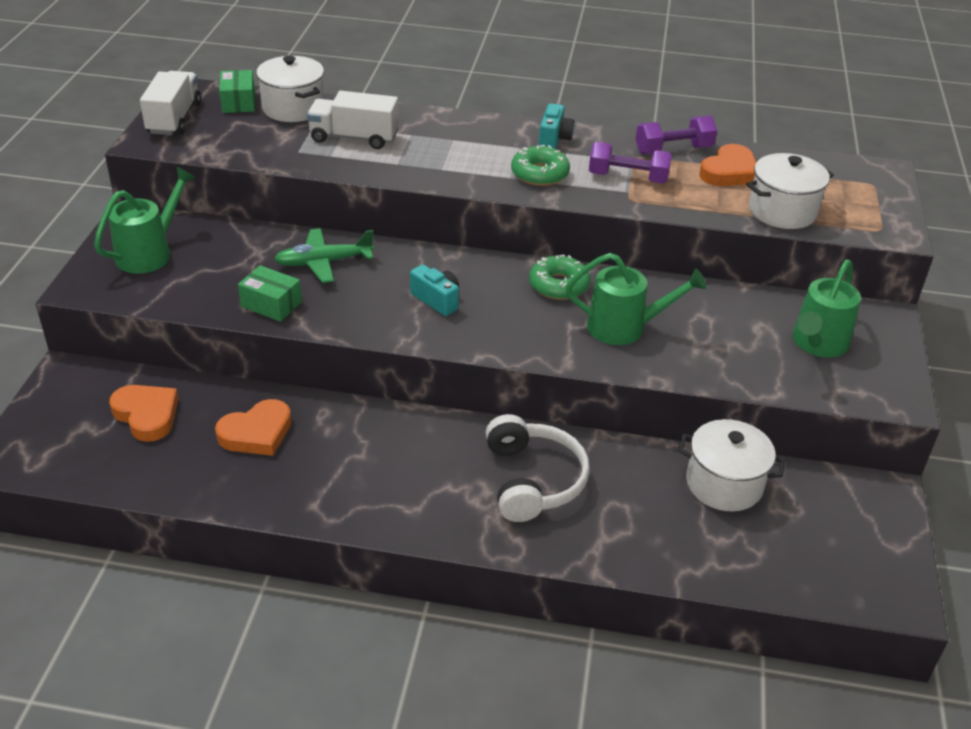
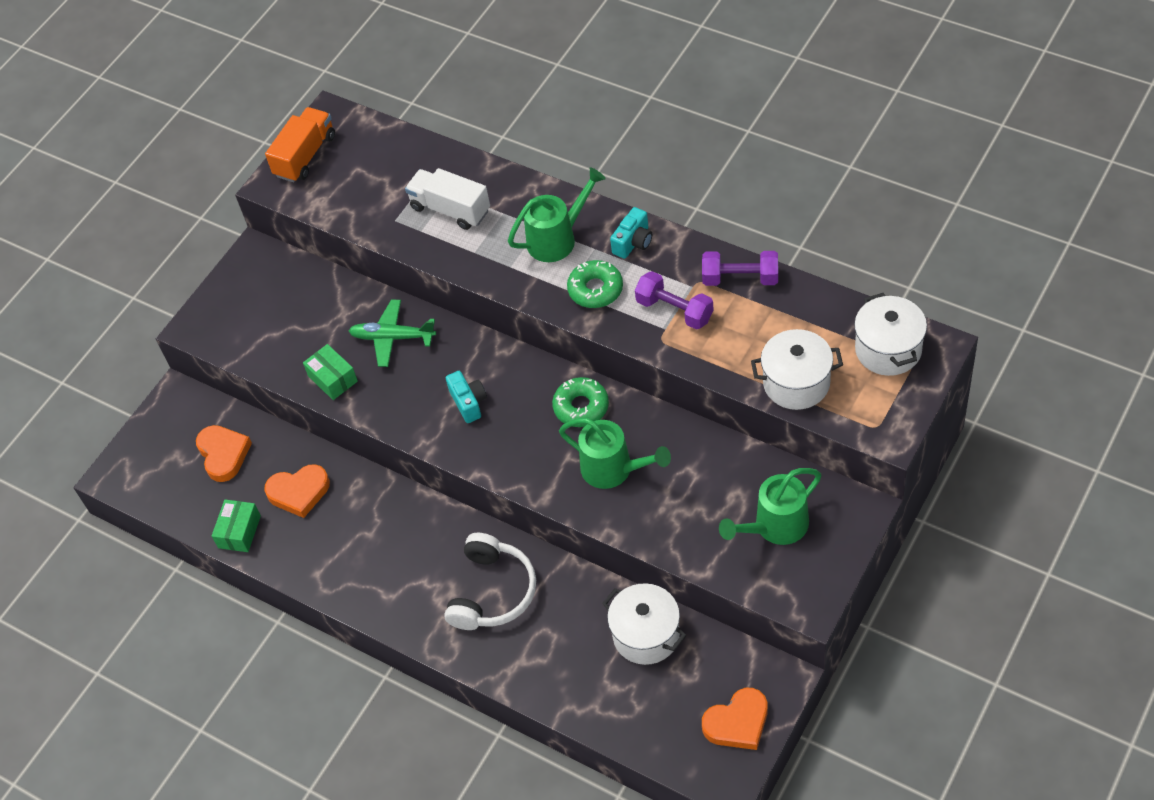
camera: 30 degrees right, 15 degrees up
green watering can [94,167,196,274] -> green watering can moved to [508,167,606,262]
white truck [140,71,201,135] -> orange truck [265,107,335,182]
green box [219,70,255,113] -> green box moved to [212,499,261,552]
white pot [256,56,324,122] -> white pot moved to [854,293,927,376]
orange heart [699,144,756,186] -> orange heart moved to [702,688,768,750]

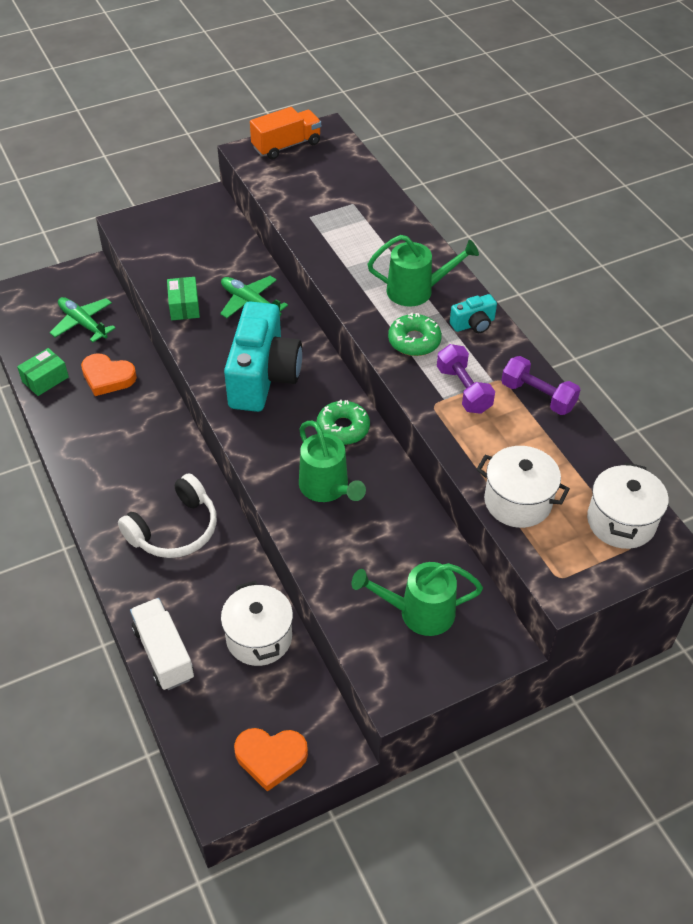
camera: 25 degrees right, 5 degrees down
orange heart [196,425,252,482] -> green plane [50,297,116,342]
white truck [405,168,490,230] -> white truck moved to [130,598,194,690]
turquoise camera [446,371,487,423] -> turquoise camera [224,301,302,412], size x2.29

